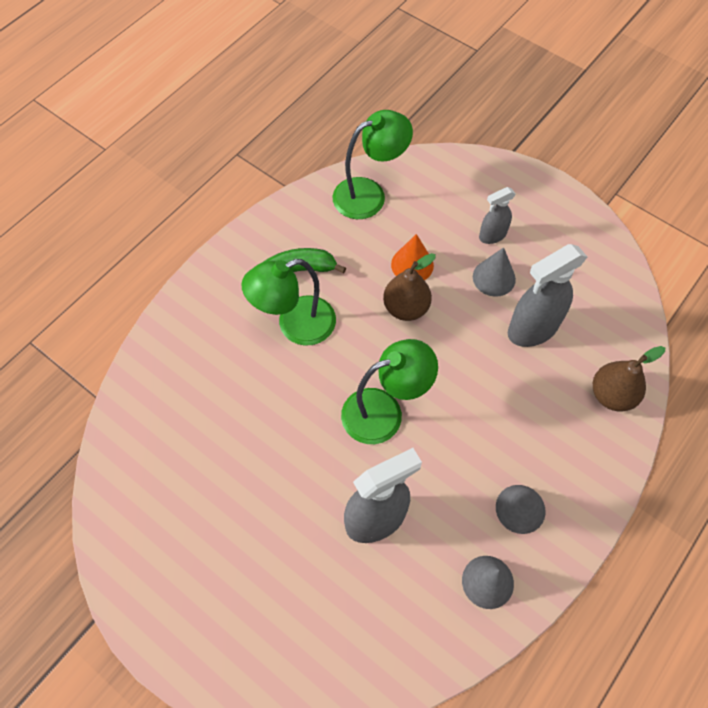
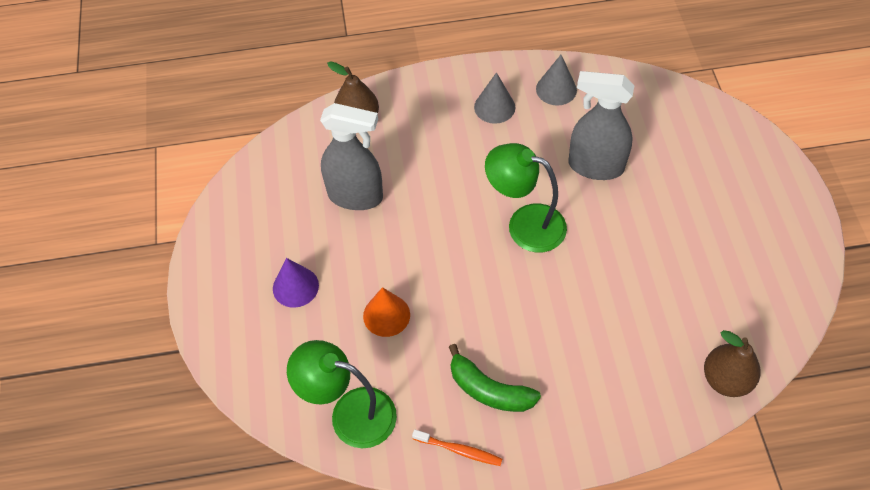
camera: 135 degrees left, 5 degrees down
green lamp [241,259,336,346] -> none
brown pear [383,253,436,321] -> brown pear moved to [704,330,761,397]
grey cone [473,248,516,297] -> none
grey spray bottle [479,187,516,244] -> purple cone [273,258,319,308]
none -> orange toothbrush [412,430,502,466]

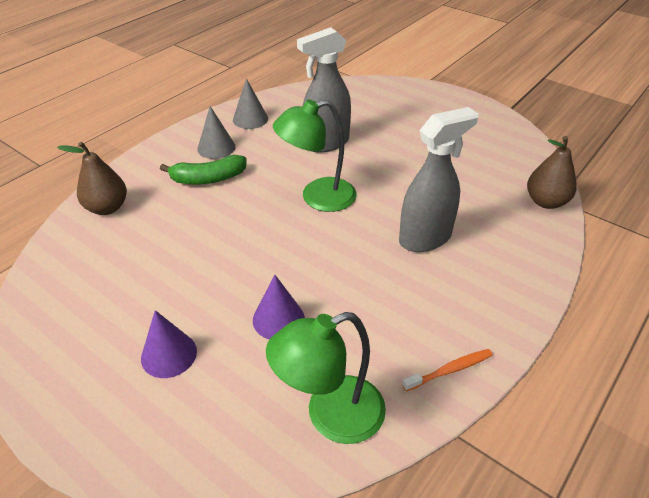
camera: 45 degrees left, 15 degrees down
grey spray bottle [320,103,383,210] -> grey spray bottle moved to [399,107,479,252]
orange cone [363,287,410,337] -> purple cone [253,275,305,340]
green banana [449,344,541,412] -> green banana moved to [160,155,247,185]

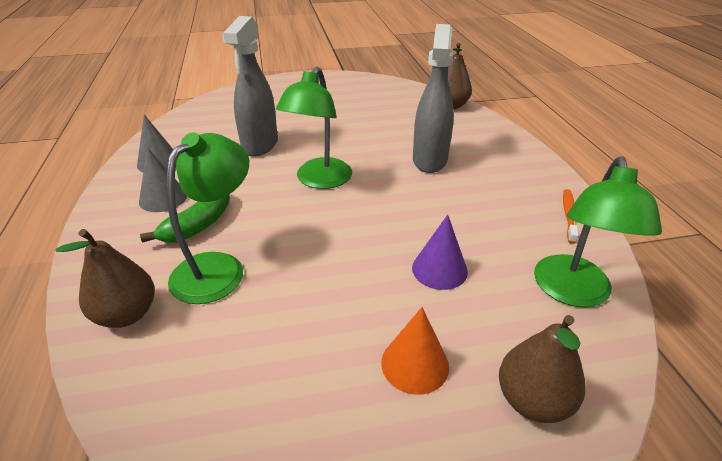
camera: 50 degrees left, 5 degrees down
purple cone [141,310,197,378] -> orange cone [381,307,449,395]
none -> green lamp [166,132,249,304]
none -> brown pear [499,315,586,423]

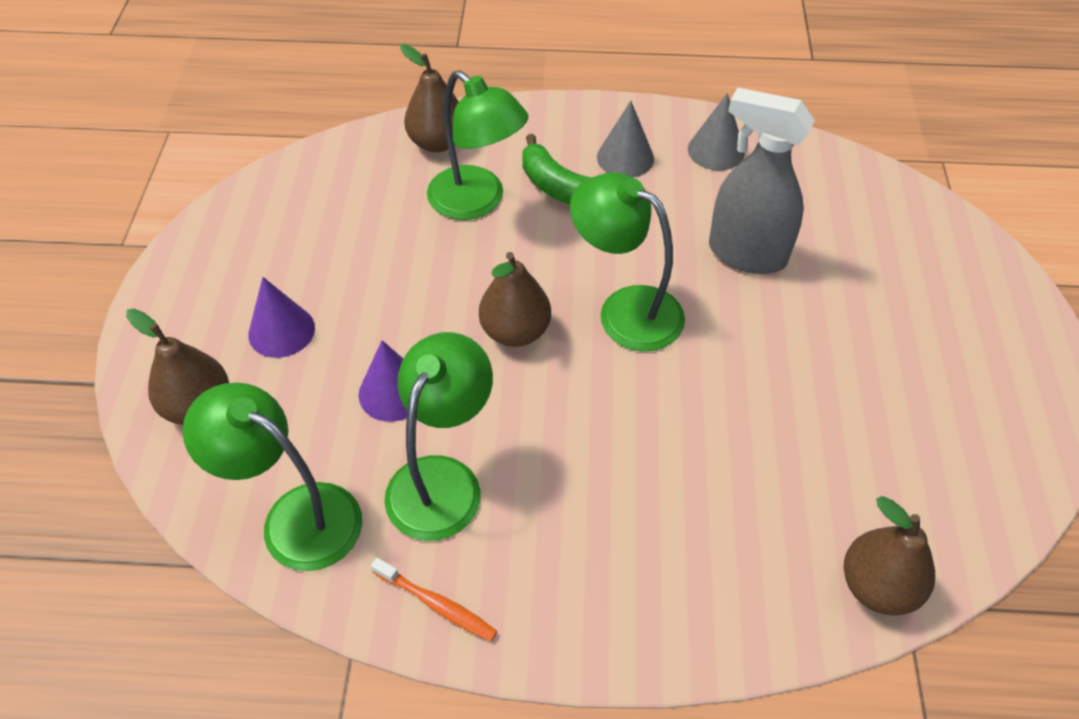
camera: 105 degrees right, 15 degrees up
orange cone [381,307,449,395] -> purple cone [248,277,315,358]
grey spray bottle [413,24,454,173] -> none
none -> green lamp [384,332,493,541]
none -> brown pear [479,252,551,347]

